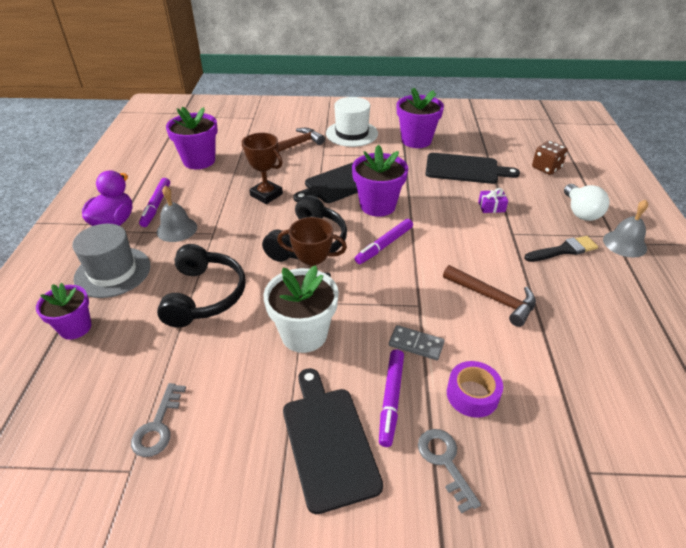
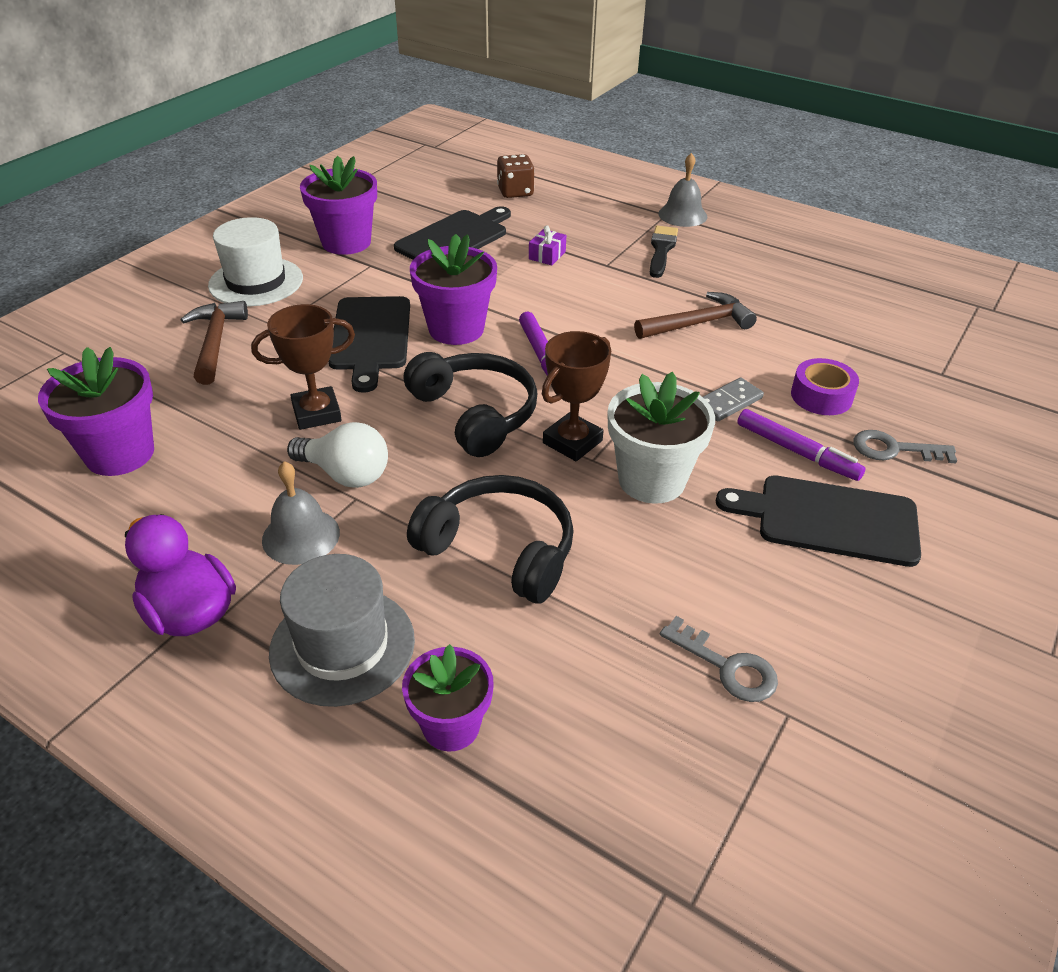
camera: 60 degrees left, 0 degrees up
purple marker [139,178,170,227] -> none
white light bulb [564,184,610,221] -> white light bulb moved to [287,422,388,488]

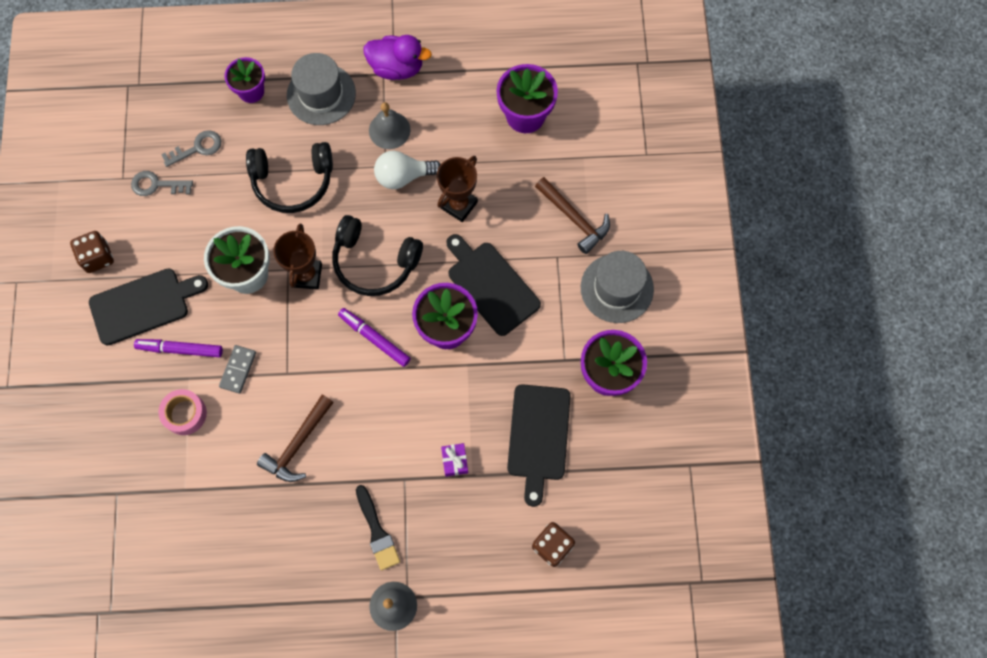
camera: 145 degrees right, 30 degrees up
white hat [208,217,303,306] -> grey hat [581,251,654,323]
purple tape [791,358,859,415] -> pink tape [158,389,207,435]
grey key [853,430,957,463] -> grey key moved to [161,130,221,167]
none -> brown dice [70,231,114,273]

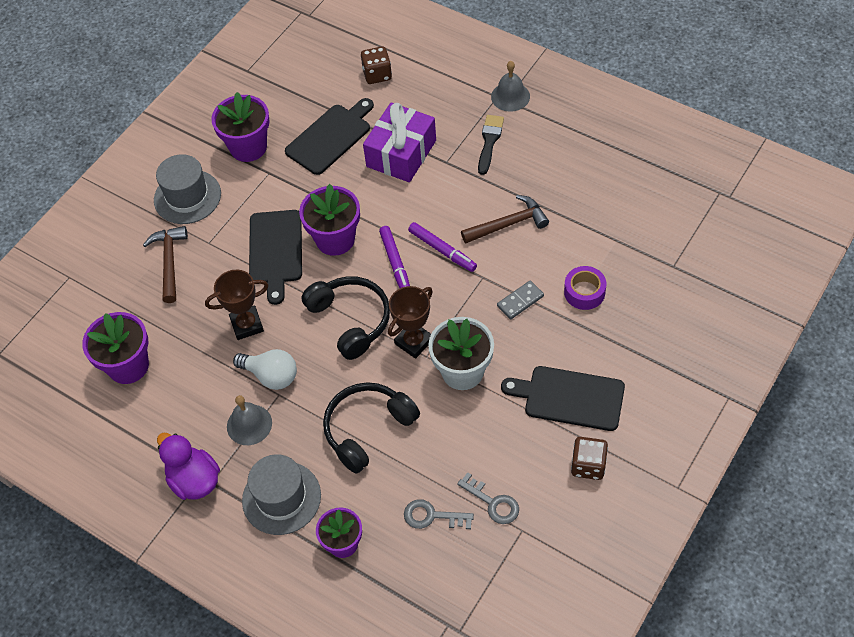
camera: 140 degrees left, 15 degrees down
purple marker [134,339,223,357] -> purple marker moved to [408,222,477,272]
pink tape [158,389,207,435] -> purple tape [564,266,606,310]
black headphones [246,142,333,213] -> black headphones turned 75 degrees counterclockwise [323,382,420,473]
purple gift [441,443,468,477] -> purple gift [363,102,436,182], size x2.47

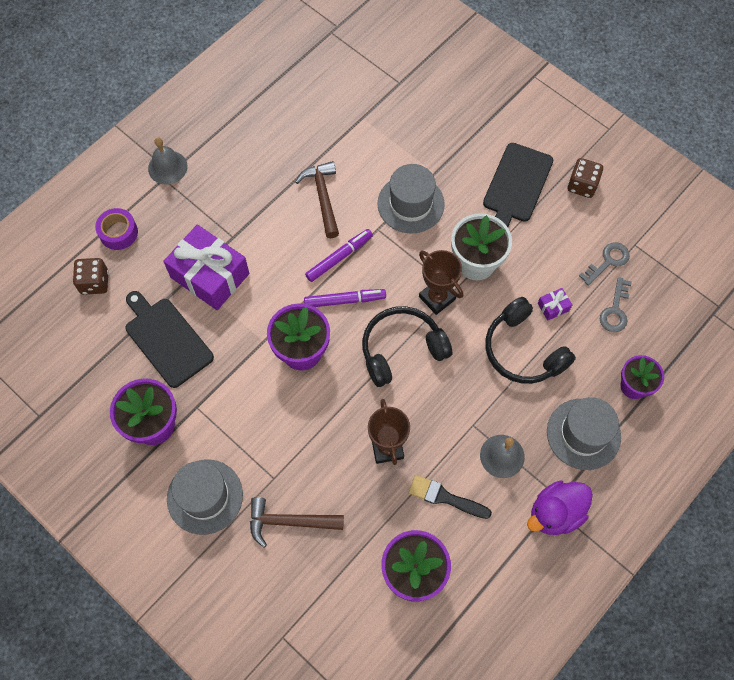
camera: 85 degrees left, 10 degrees up
white light bulb [233,349,297,390] -> none
black cutting board [249,210,302,305] -> none
black brush [478,115,504,175] -> black brush moved to [408,475,492,519]
grey domino [497,280,544,319] -> grey hat [377,164,445,234]
purple tape [564,266,606,310] -> purple tape moved to [95,208,138,250]
none -> purple gift [538,288,572,321]

